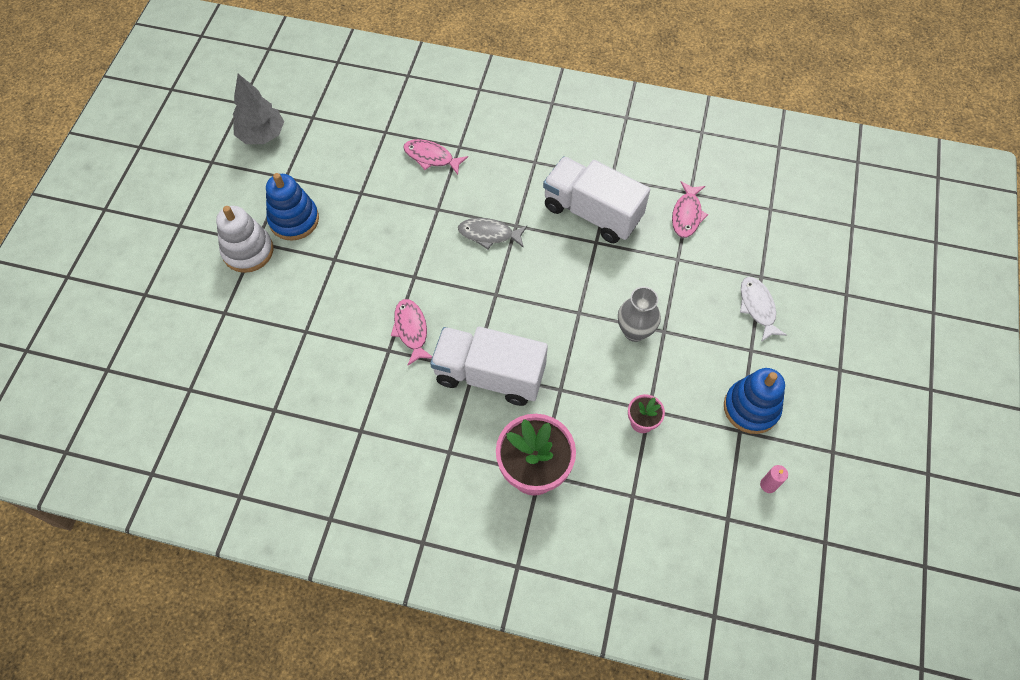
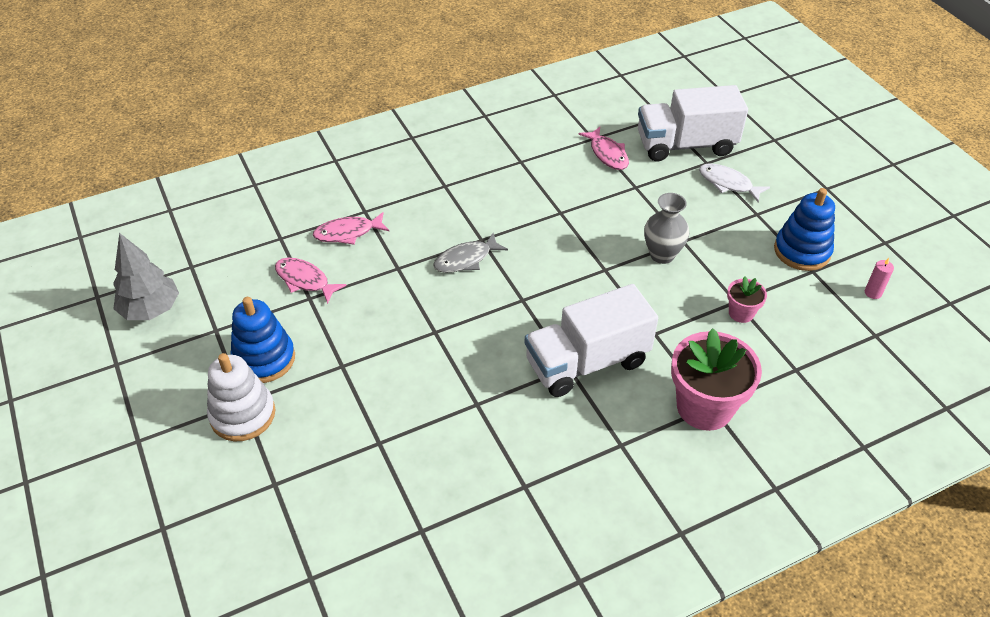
camera: 40 degrees left, 15 degrees down
pink fish [391,299,432,365] -> pink fish moved to [275,258,347,304]
white truck [543,156,650,243] -> white truck moved to [638,85,748,162]

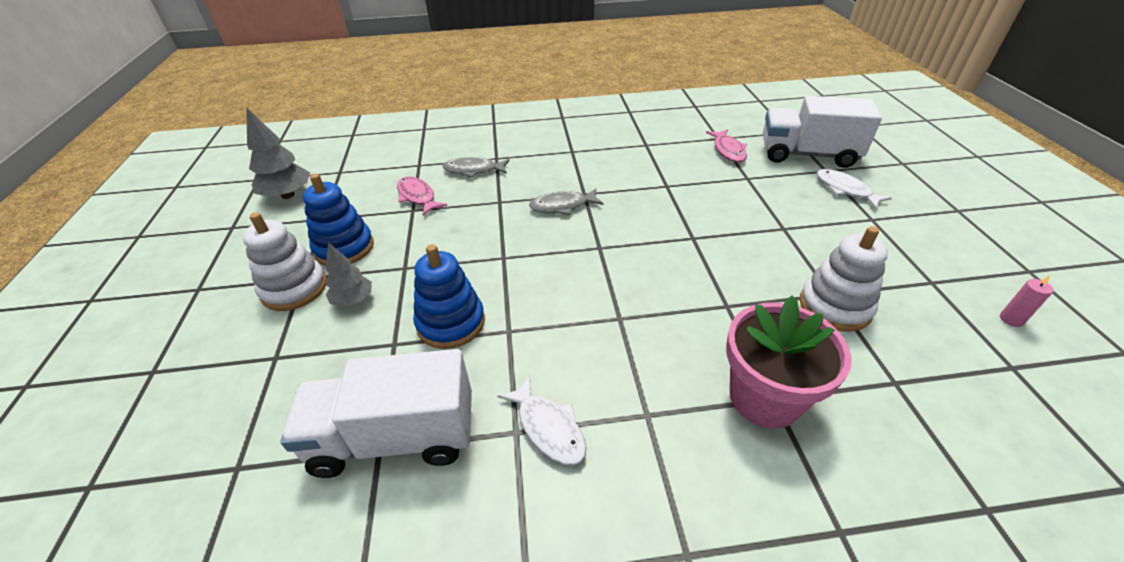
camera: 20 degrees right, 5 degrees down
pink fish [313,212,389,245] -> grey fish [443,157,510,178]
white truck [524,284,658,397] -> white truck moved to [281,349,472,478]
grey vase [644,193,689,264] -> none
pink flower pot [727,277,767,323] -> white stacking toy [800,226,888,332]
blue stacking toy [774,188,835,271] -> blue stacking toy moved to [413,244,485,349]
none -> grey tree [326,242,372,307]
none -> white fish [497,375,587,466]

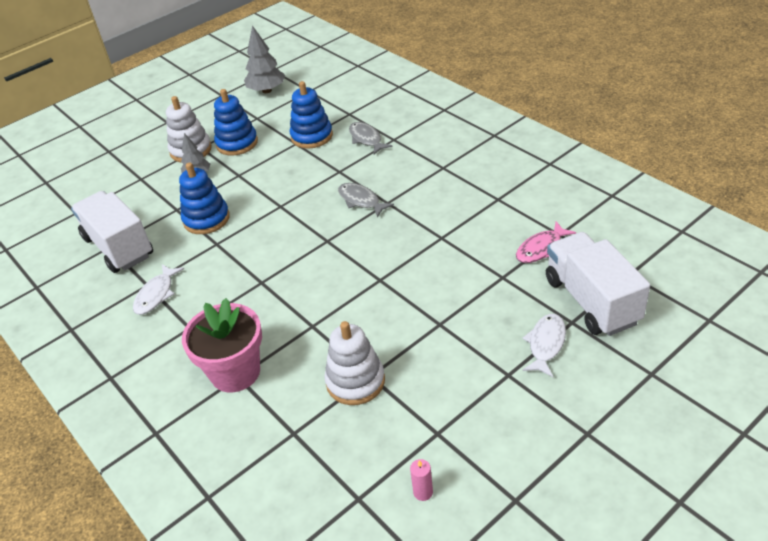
camera: 60 degrees right, 0 degrees up
pink fish [397,176,447,216] -> blue stacking toy [290,81,333,149]

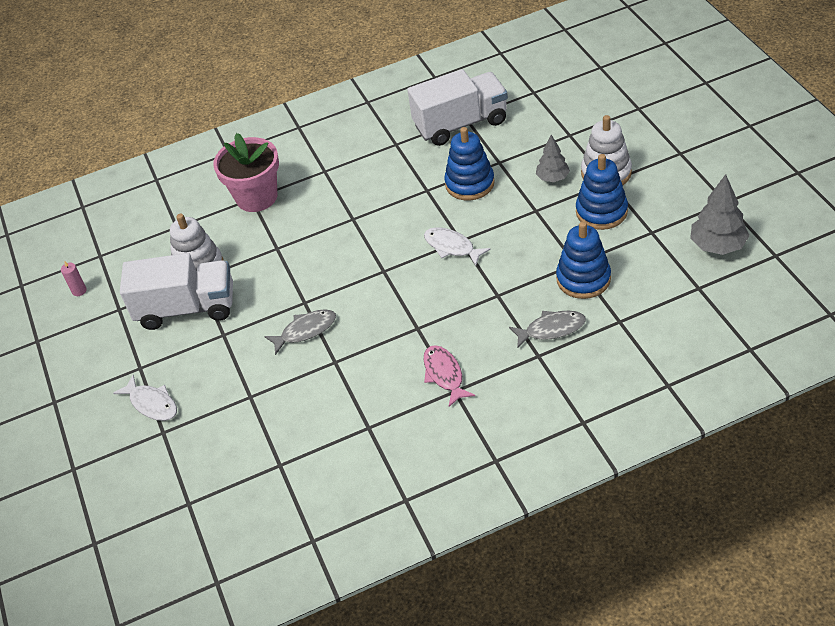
camera: 110 degrees right, 5 degrees up
white fish [133,264,184,315] -> white fish moved to [424,227,491,266]
grey fish [338,183,394,218] -> grey fish moved to [264,309,336,355]
pink fish [516,221,576,263] -> pink fish moved to [423,345,475,407]
white truck [546,232,650,336] -> white truck moved to [120,253,233,330]

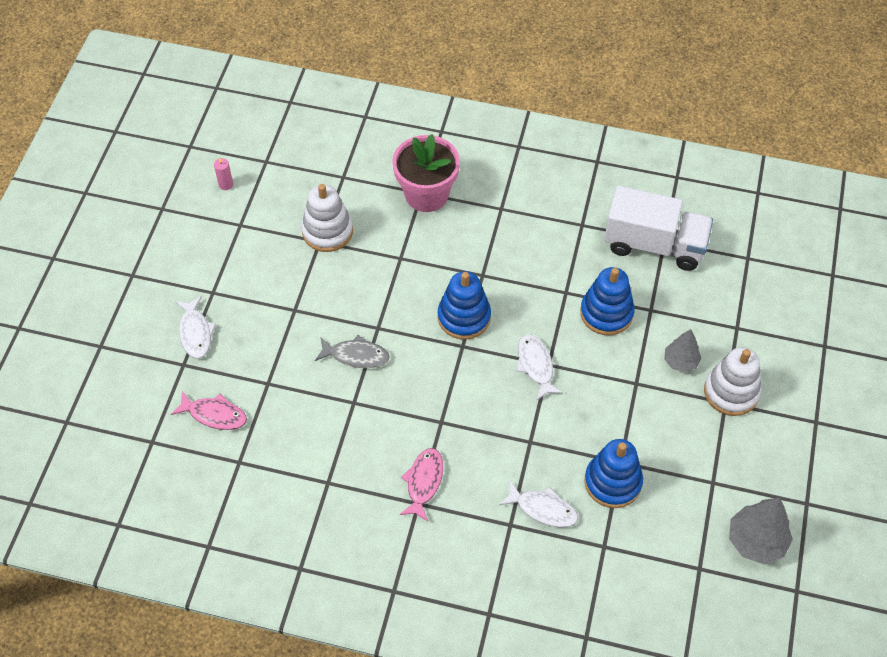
camera: 30 degrees right, 10 degrees up
white truck [120,253,233,330] -> none
grey fish [509,310,586,349] -> white fish [499,481,578,528]
blue stacking toy [576,154,628,230] -> blue stacking toy moved to [438,271,491,340]
none -> pink fish [171,391,247,430]

